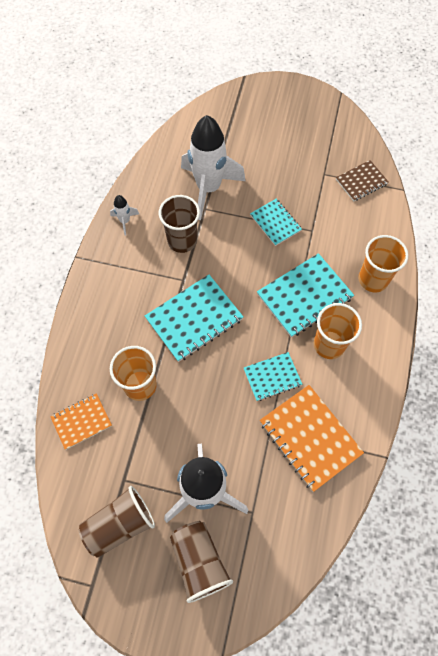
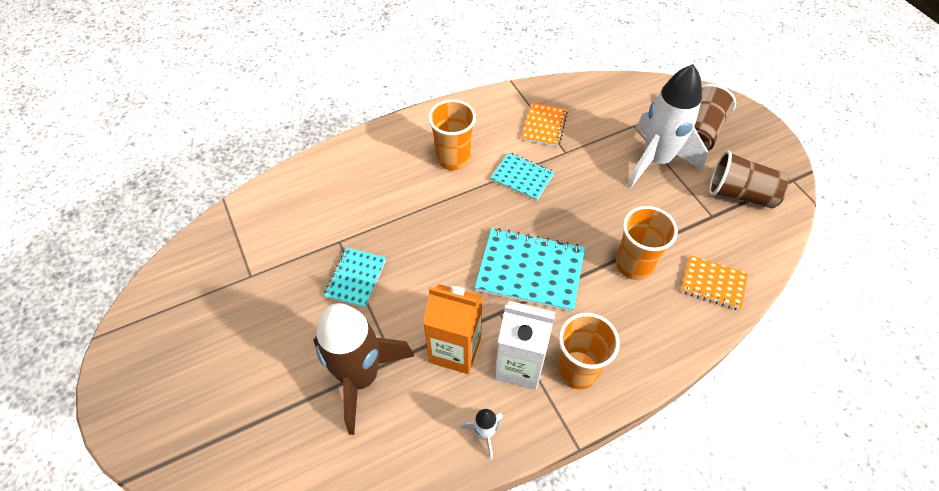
camera: 130 degrees left, 10 degrees down
brown cup [159,195,200,253] -> orange carton [423,284,483,374]
white rocket [181,115,246,220] -> brown rocket [313,303,415,435]
turquoise notebook [257,253,354,337] -> none
orange notebook [260,385,364,492] -> orange notebook [522,103,568,147], size x0.59
brown notebook [336,160,389,201] -> none
orange cup [358,235,409,292] -> orange cup moved to [557,313,620,389]
none -> white carton [495,301,555,390]

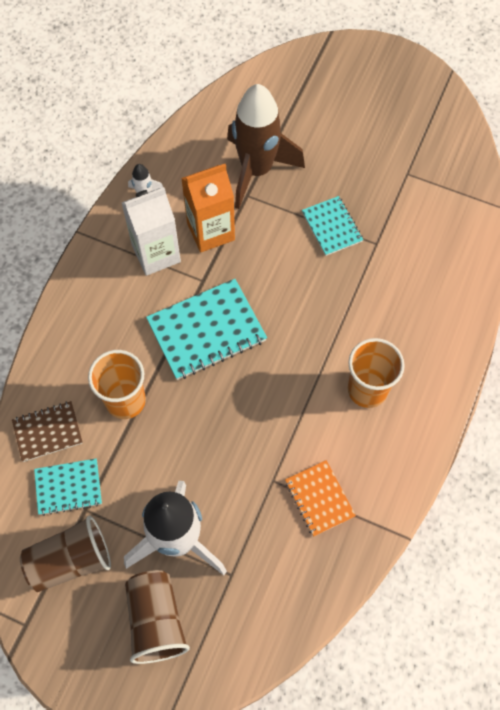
camera: 140 degrees right, 10 degrees up
turquoise notebook [491,152,555,201] -> turquoise notebook moved to [34,458,102,516]
orange cup [557,313,620,389] -> none
orange notebook [681,255,748,310] -> brown notebook [12,401,83,462]

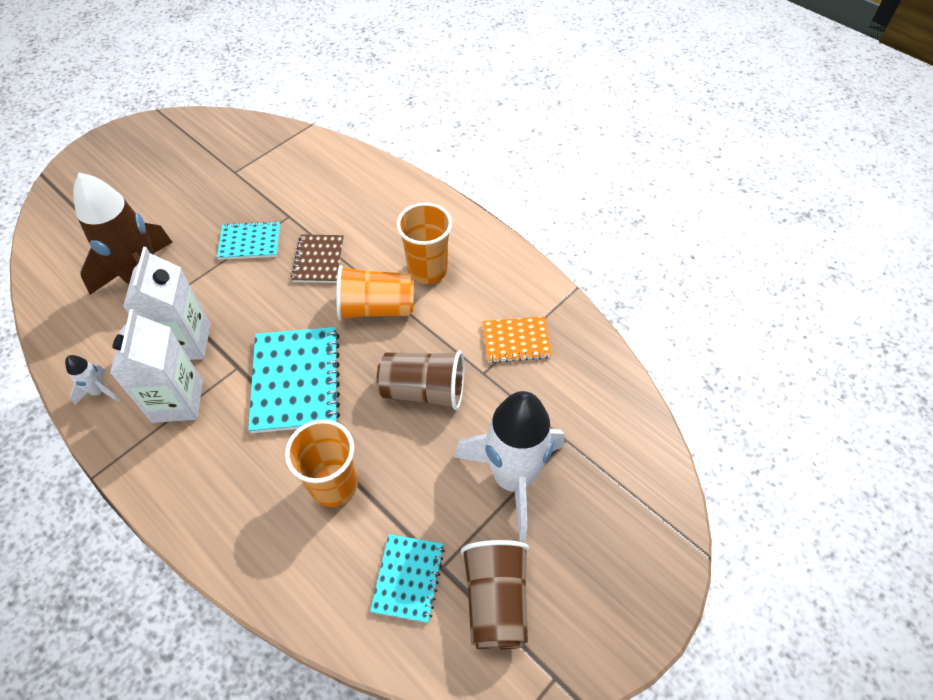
camera: 70 degrees left, 10 degrees down
brown notebook [12,401,83,462] -> brown notebook moved to [291,234,344,283]
brown cup [125,570,190,664] -> brown cup moved to [377,350,464,410]
orange carton [181,164,235,252] -> white carton [123,247,211,360]
none -> orange cup [336,265,414,320]

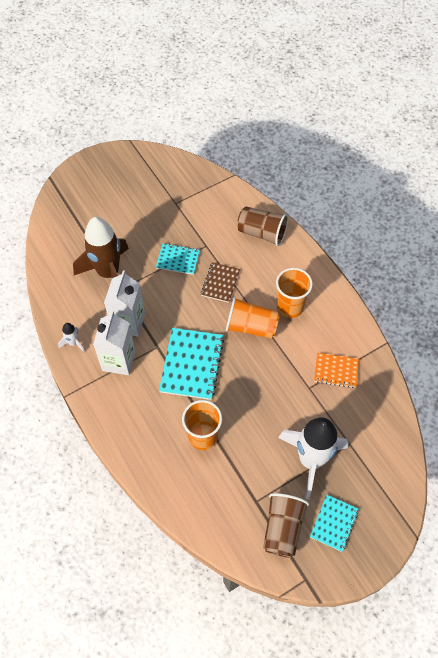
camera: 15 degrees right, 5 degrees up
turquoise notebook [370,534,445,623] -> turquoise notebook moved to [310,495,359,552]
brown cup [377,350,464,410] -> brown cup moved to [237,206,288,246]

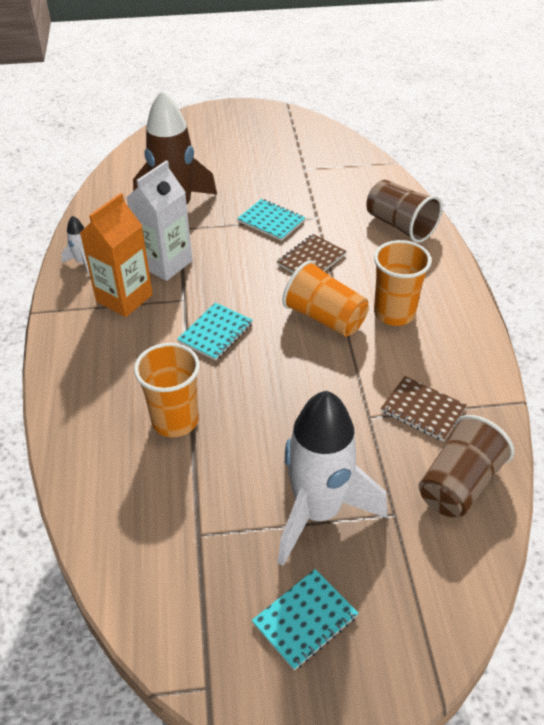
camera: 25 degrees right, 15 degrees down
white carton [93,311,136,375] -> orange carton [80,193,153,317]
turquoise notebook [159,328,224,400] -> turquoise notebook [177,302,253,361], size x0.59
brown cup [263,493,309,558] -> brown cup moved to [418,415,514,518]
orange notebook [314,353,359,388] -> brown notebook [381,376,467,442]

